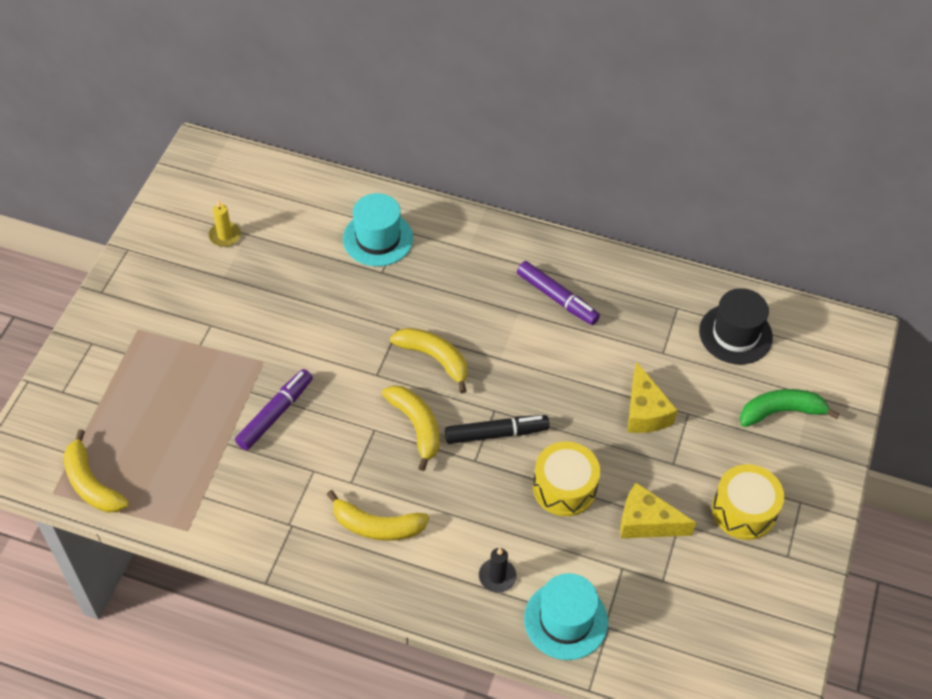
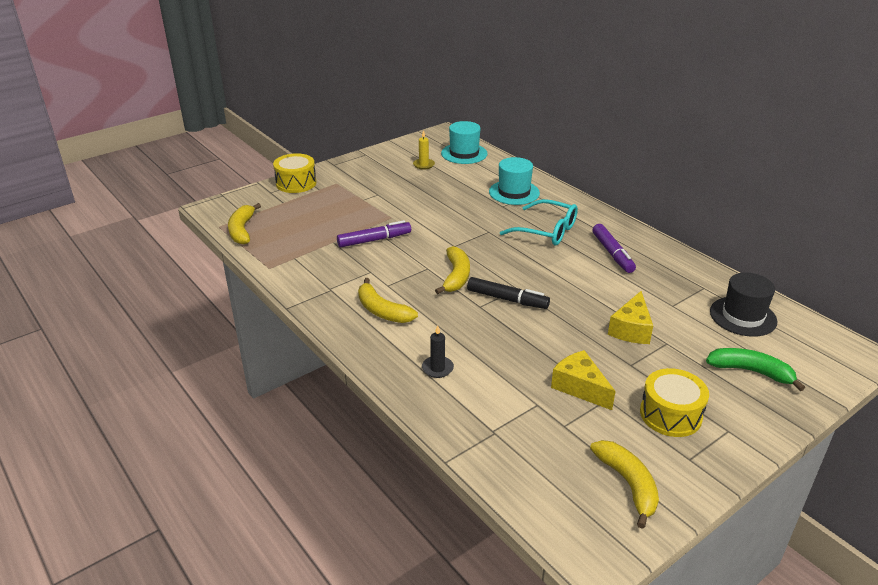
camera: 35 degrees right, 20 degrees down
yellow banana [390,328,468,393] -> yellow banana moved to [590,440,659,529]
turquoise hat [524,573,608,660] -> turquoise hat moved to [441,121,488,164]
yellow drum [533,441,600,516] -> yellow drum moved to [273,153,316,193]
none -> turquoise glasses [500,199,578,246]

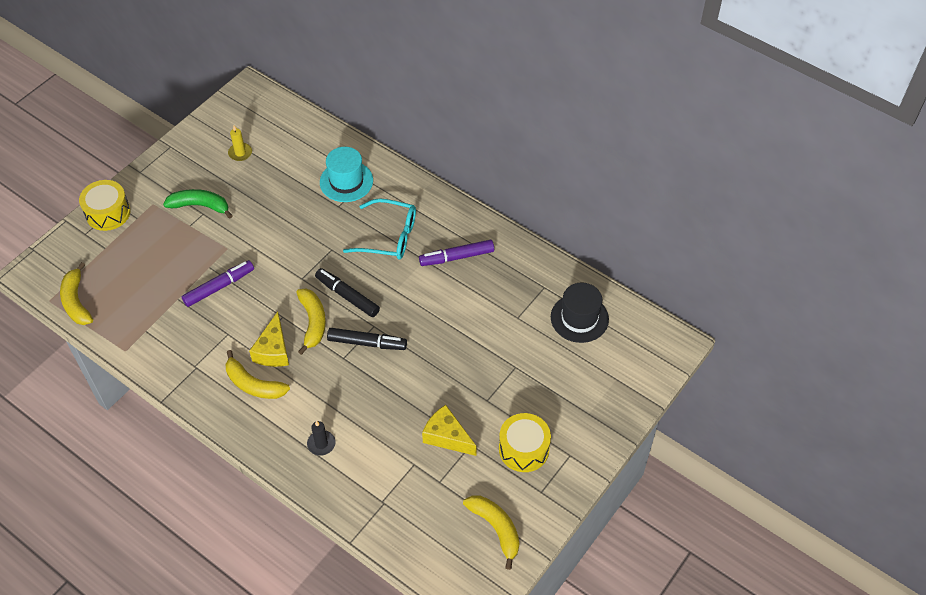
camera: 15 degrees left, 20 degrees up
turquoise hat [441,121,488,164] -> none
purple marker [592,224,636,273] -> purple marker turned 105 degrees clockwise [419,240,494,266]
yellow cheese [608,291,653,344] -> yellow cheese moved to [249,312,289,367]
green banana [706,348,805,391] -> green banana moved to [163,189,233,219]
none -> black marker [315,268,380,317]

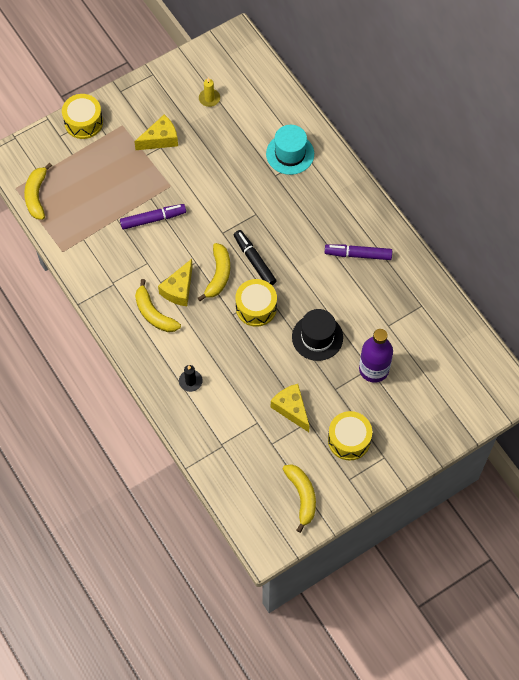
camera: 20 degrees right, 10 degrees up
green banana [163,189,233,219] -> yellow cheese [134,115,178,150]
black marker [327,328,407,350] -> yellow drum [235,279,277,327]
turquoise glasses [343,198,416,260] -> none
black hat [551,283,609,343] -> black hat moved to [292,309,343,361]
none -> purple bottle [359,329,393,383]

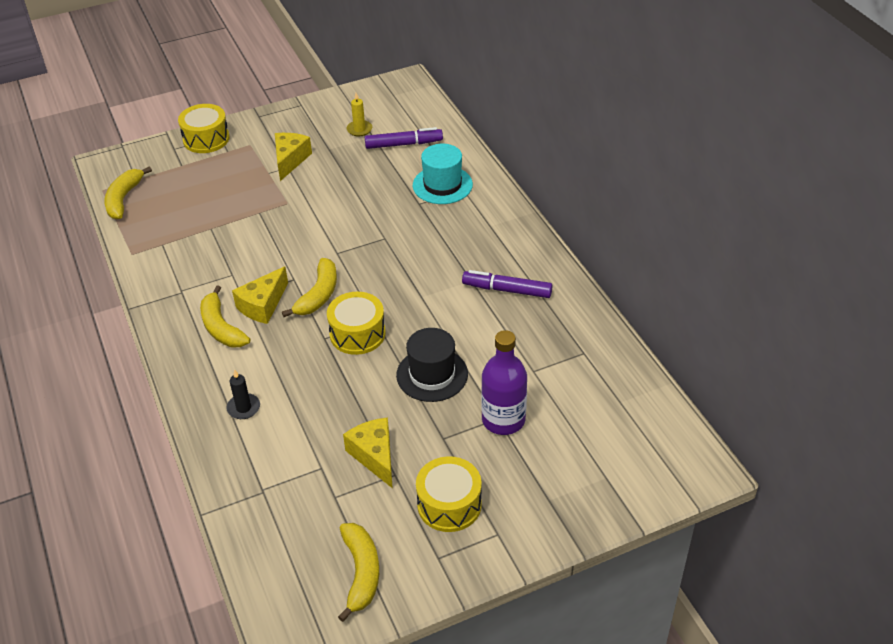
camera: 10 degrees right, 20 degrees down
purple marker [120,204,186,230] -> purple marker moved to [365,127,443,149]
yellow cheese [134,115,178,150] -> yellow cheese turned 60 degrees counterclockwise [275,133,312,181]
black marker [234,230,276,285] -> none

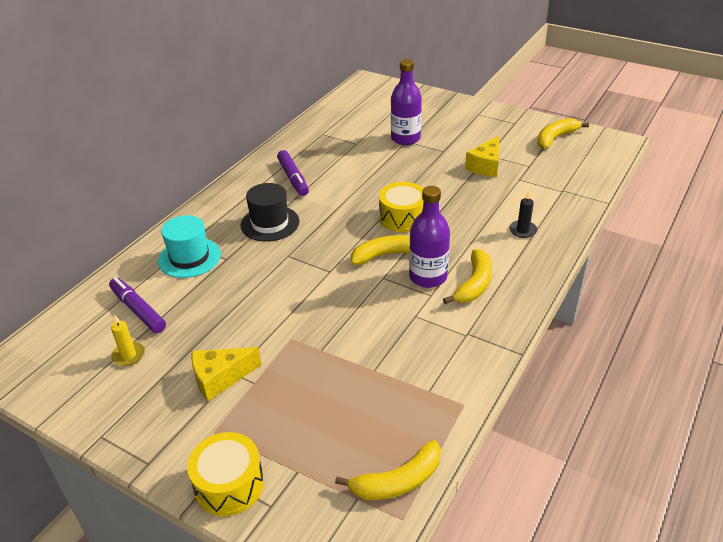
camera: 125 degrees left, 5 degrees down
yellow cheese [232,266,288,324] -> purple bottle [409,186,450,288]
black hat [396,328,468,402] -> black hat moved to [241,183,299,242]
yellow drum [416,456,482,532] -> none

